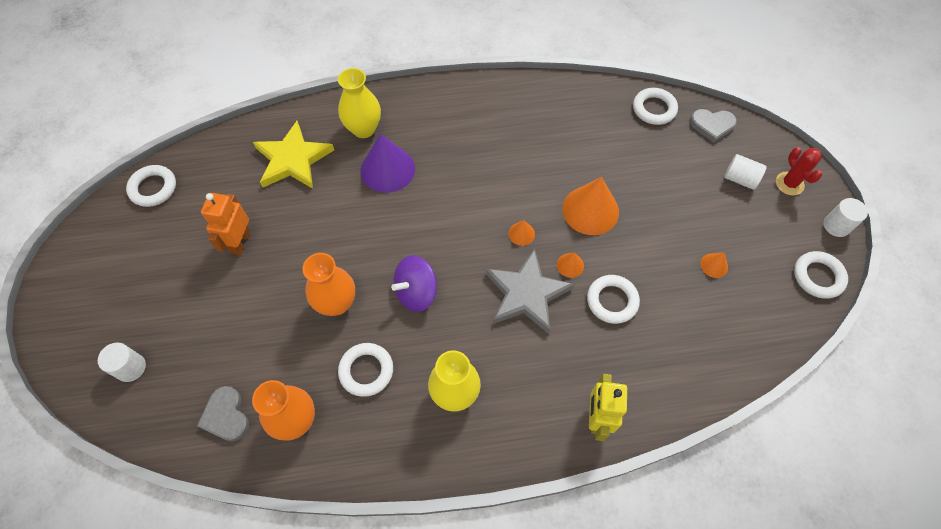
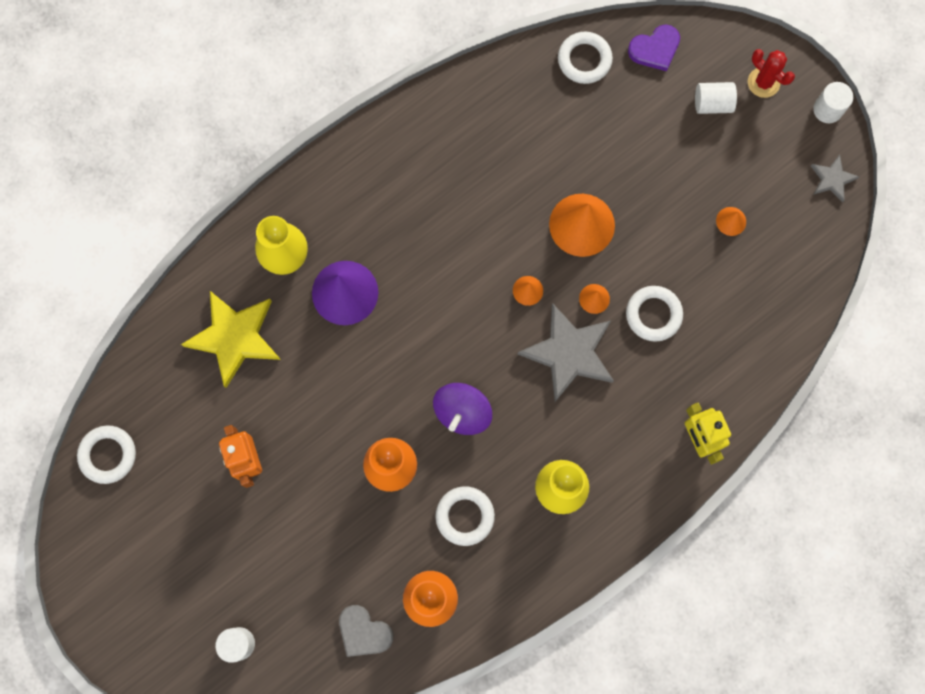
camera: 30 degrees left, 15 degrees up
grey heart [690,109,737,143] -> purple heart [628,24,680,71]
white ring [794,251,848,299] -> grey star [811,155,859,202]

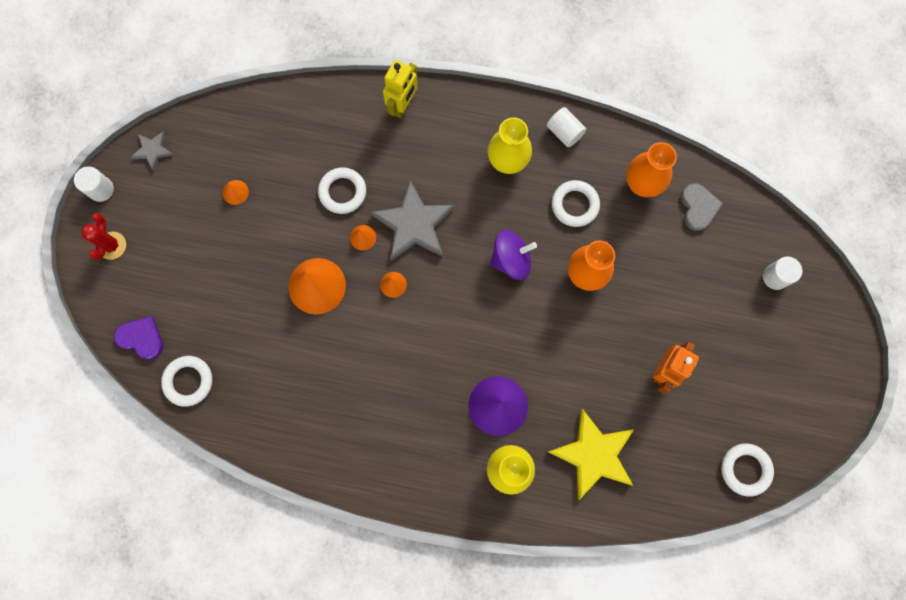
camera: 130 degrees left, 0 degrees up
white cylinder [695,82,737,114] -> white cylinder moved to [547,107,587,147]

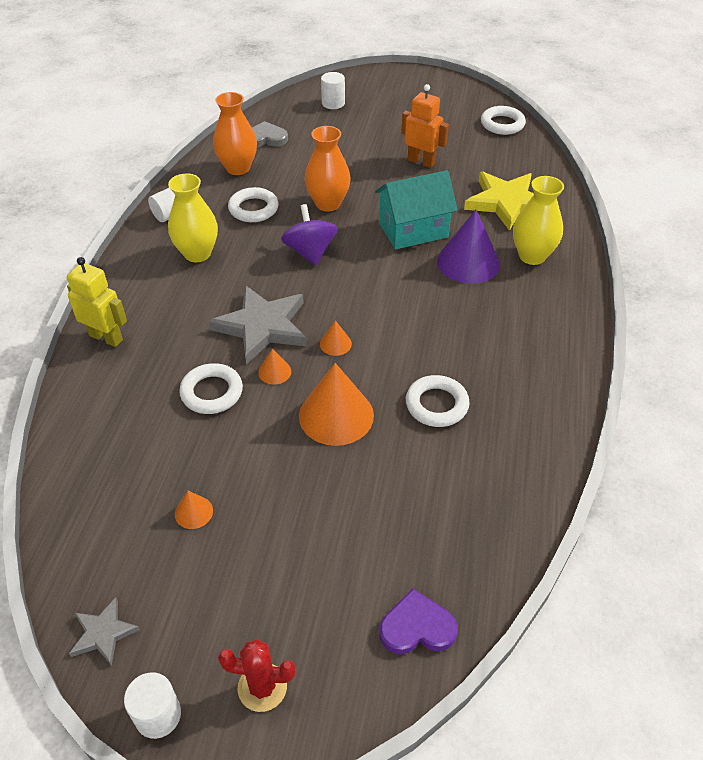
camera: 90 degrees left, 30 degrees down
purple heart [114,316,163,360] -> purple heart turned 60 degrees clockwise [379,588,458,654]
white ring [161,356,212,407] -> white ring moved to [406,375,470,427]
none -> turquoise house [375,170,458,250]

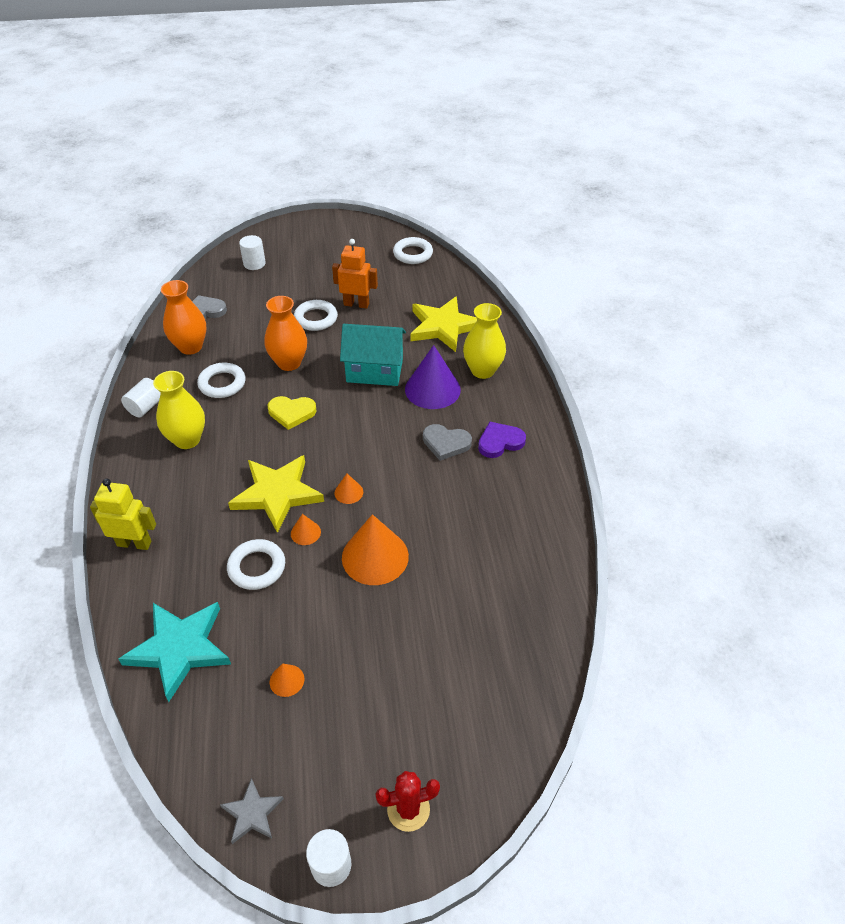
camera: 20 degrees left, 0 degrees up
grey star [208,285,307,365] -> yellow star [228,455,324,533]
purple spinning top [281,204,338,266] -> yellow heart [268,396,316,430]
turquoise house [375,170,458,250] -> turquoise house turned 45 degrees clockwise [340,324,406,386]
purple heart [379,588,458,654] -> purple heart moved to [478,422,526,458]
white ring [406,375,470,427] -> white ring moved to [294,300,338,331]
none -> turquoise star [118,602,231,702]
none -> grey heart [423,424,472,461]

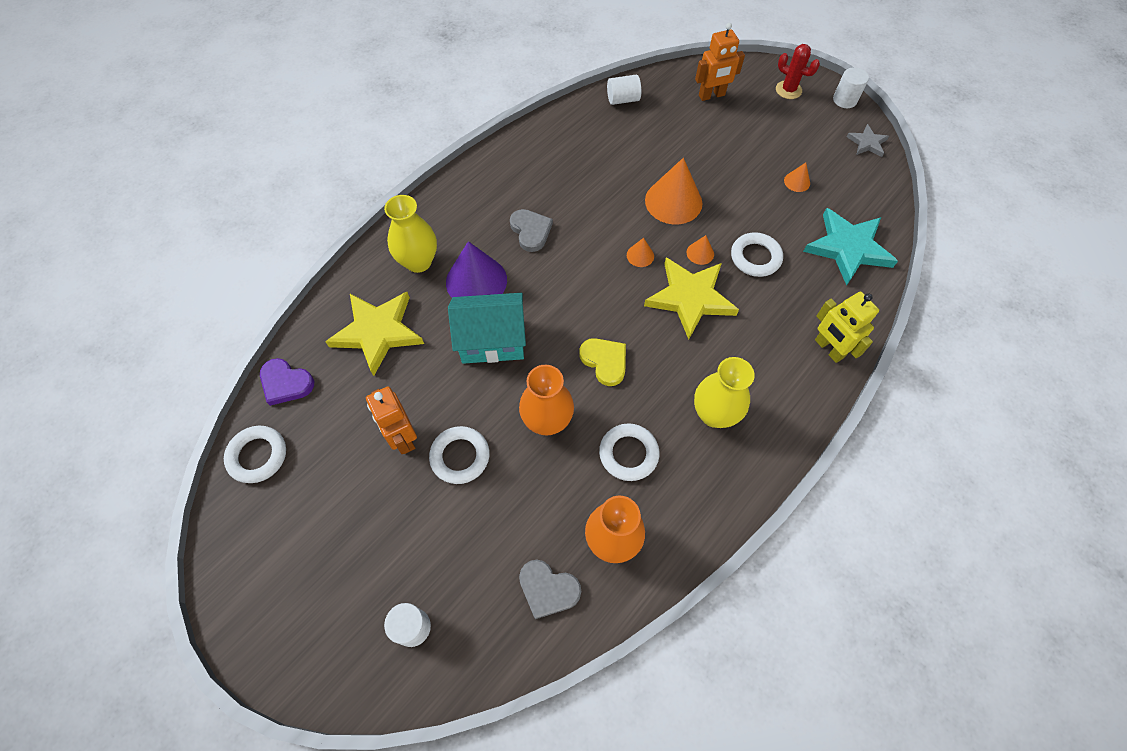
camera: 130 degrees left, 15 degrees up
white cylinder [121,378,161,417] -> white cylinder moved to [607,75,641,105]
turquoise house [340,324,406,386] -> turquoise house turned 60 degrees counterclockwise [448,293,526,364]
purple heart [478,422,526,458] -> purple heart moved to [260,358,314,406]
none -> orange robot [695,23,745,101]

